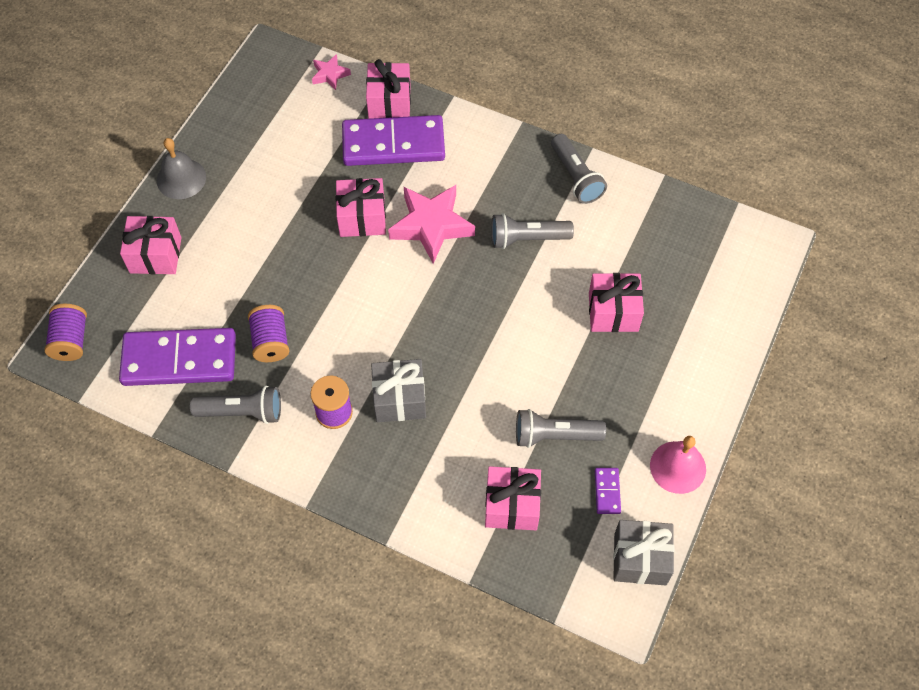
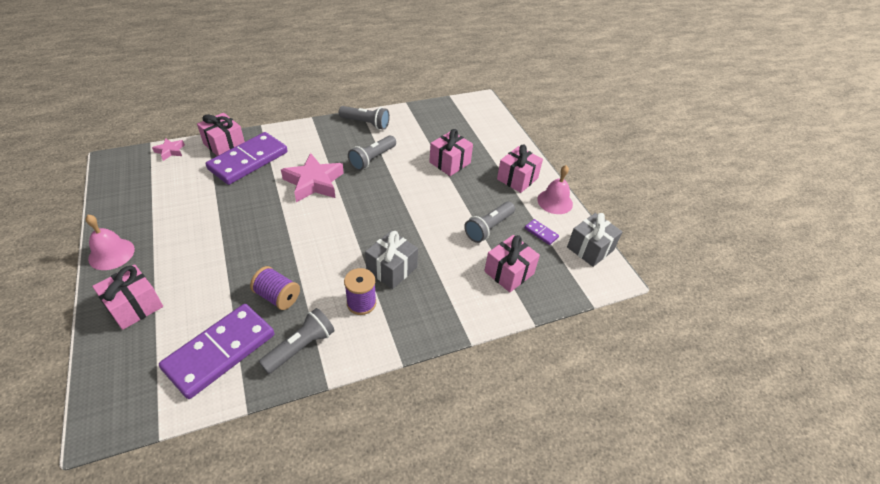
camera: 50 degrees left, 15 degrees down
purple spool [44,304,87,361] -> none
grey bell [157,138,206,199] -> pink bell [86,215,135,270]
pink gift [336,178,386,237] -> pink gift moved to [497,145,543,193]

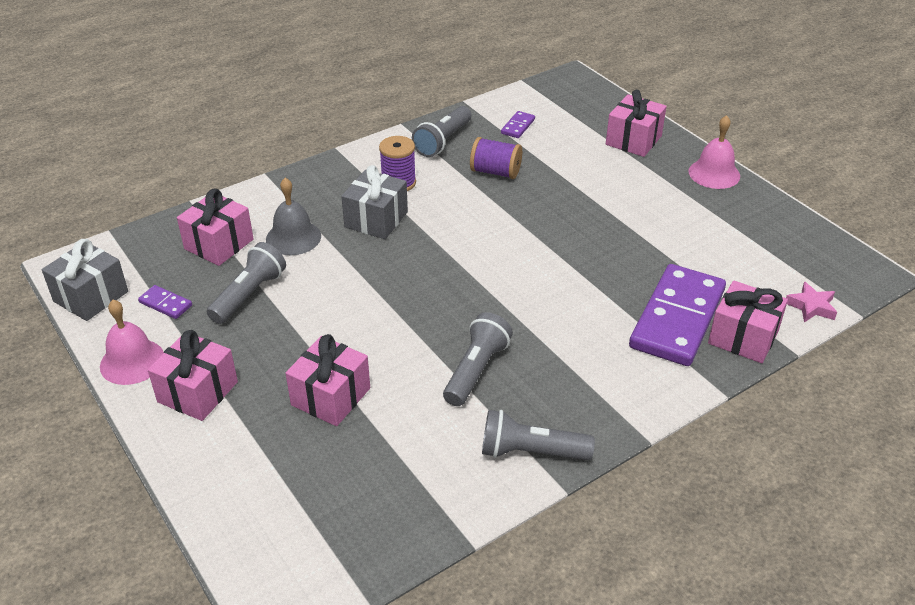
camera: 170 degrees right, 5 degrees down
purple domino [159,304,274,399] -> purple domino [501,111,535,138], size x0.41
pink star [281,153,344,202] -> none
none -> grey bell [266,178,321,255]

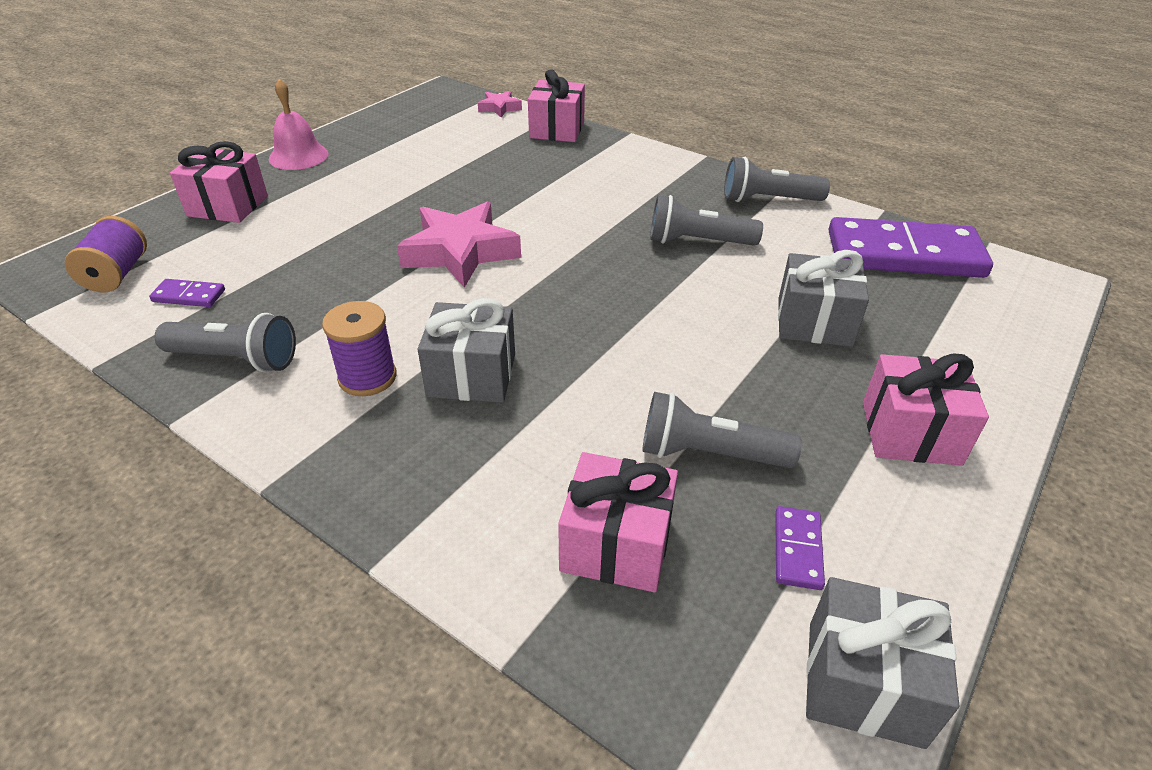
camera: 110 degrees left, 0 degrees up
pink bell [100,300,164,385] -> none
grey bell [266,178,321,255] -> none
pink gift [286,334,370,426] -> grey gift [778,250,869,347]
purple spool [470,137,522,179] -> purple spool moved to [65,216,147,292]
grey flashlight [482,410,595,460] -> grey flashlight turned 105 degrees clockwise [724,157,830,202]
purple domino [629,264,726,366] -> purple domino moved to [829,217,993,278]
none -> pink star [397,202,521,288]

